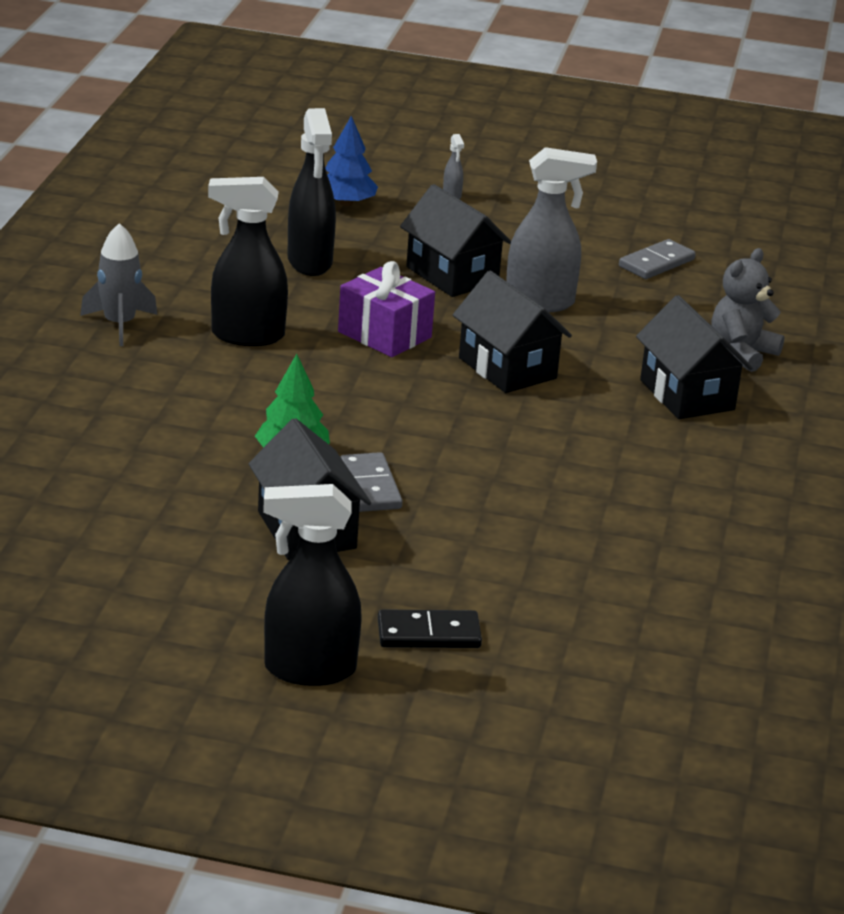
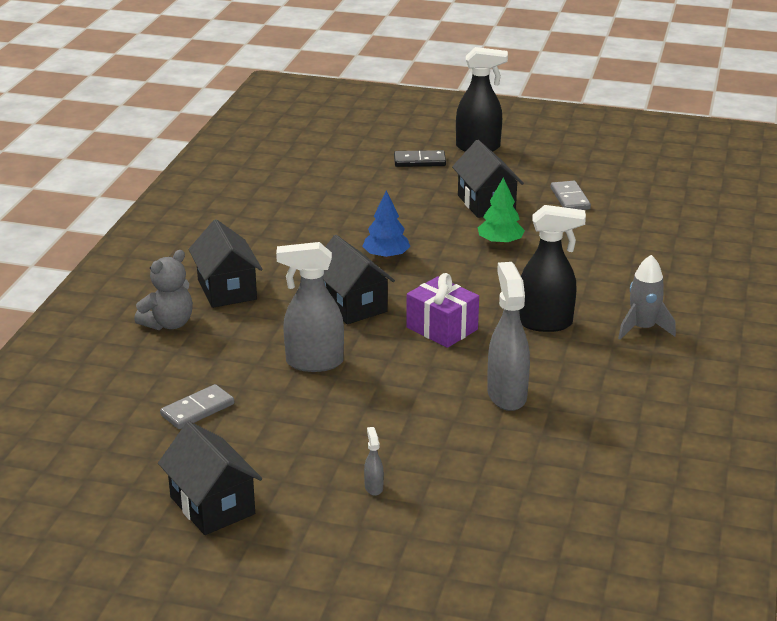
camera: 175 degrees left, 0 degrees up
black spray bottle [287,108,336,276] -> grey spray bottle [487,262,530,411]
blue tree [325,116,378,206] -> blue tree moved to [362,190,410,259]
grey domino [340,452,402,512] -> grey domino moved to [551,181,591,210]
black house [400,184,511,297] -> black house moved to [158,421,262,535]

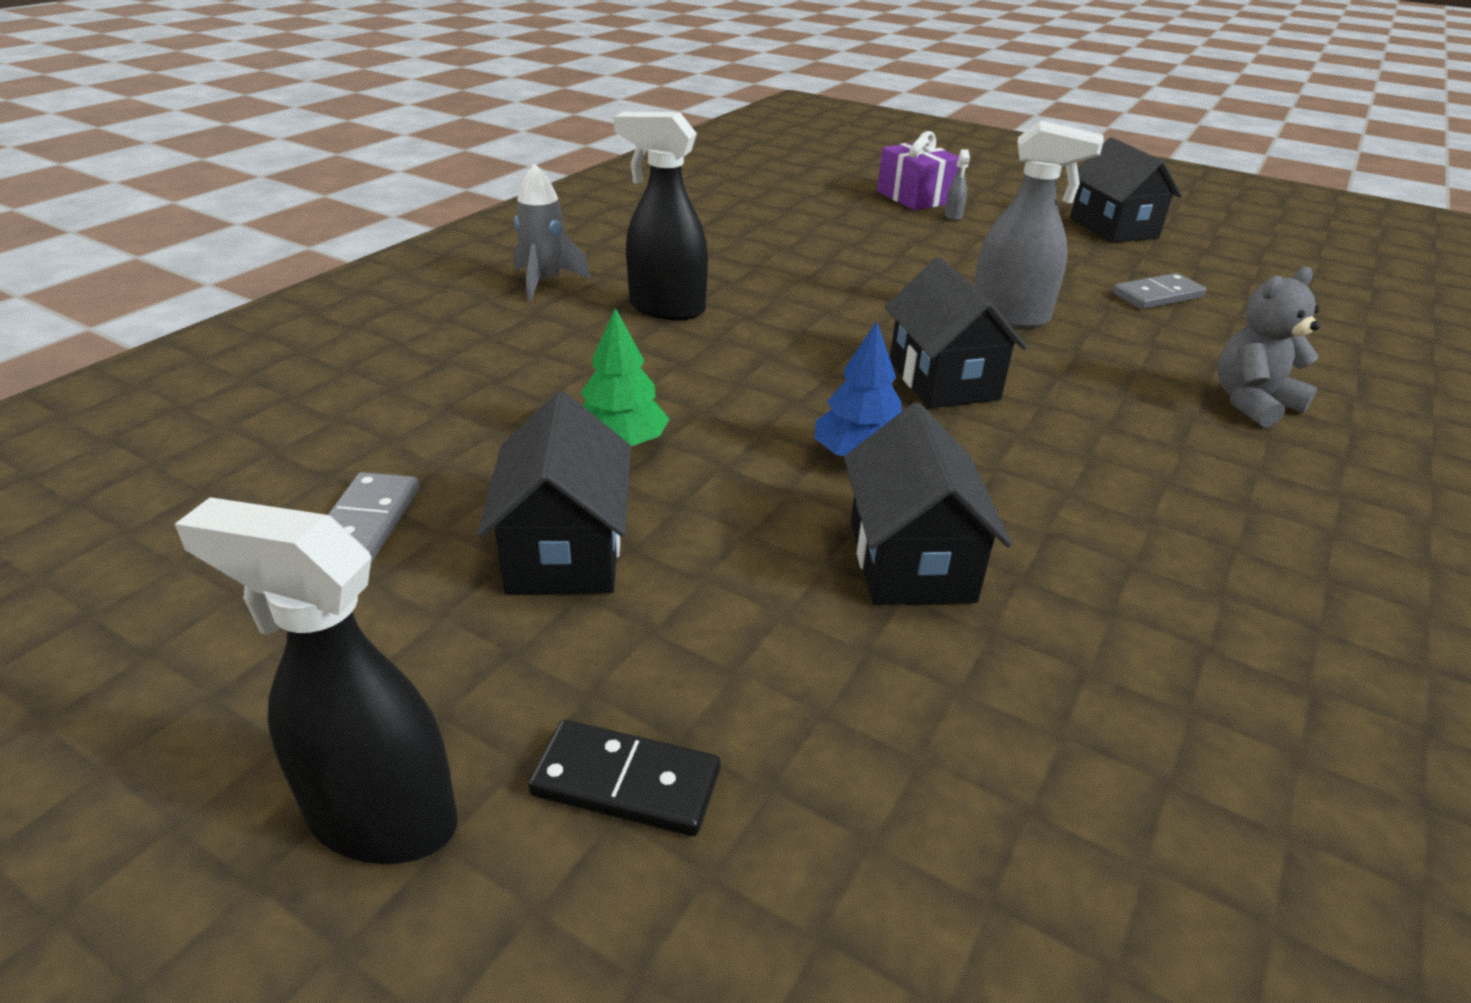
camera: 165 degrees left, 5 degrees up
black house [189,219,262,308] -> black house moved to [844,402,1012,605]
purple gift [406,273,479,348] -> purple gift moved to [877,131,959,211]
grey spray bottle [487,262,530,411] -> none

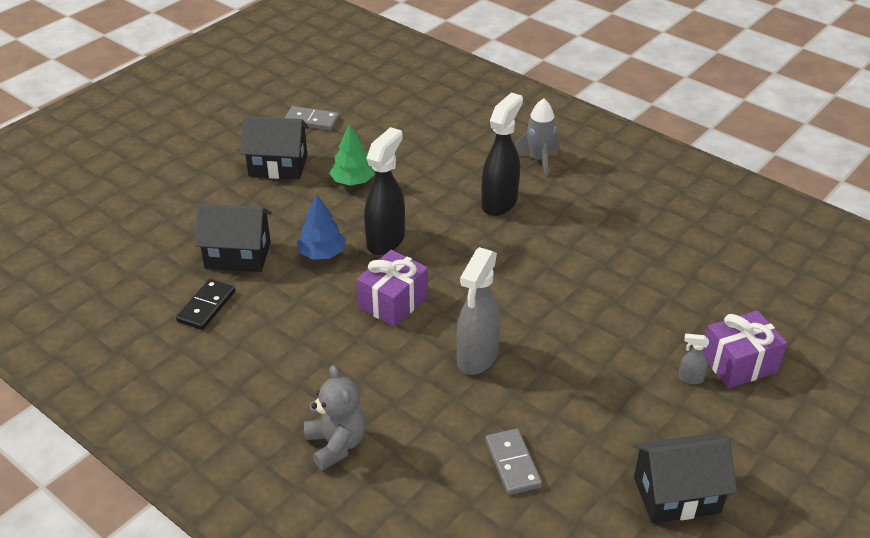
camera: 100 degrees right, 5 degrees up
black spray bottle [175,497,458,864] -> black spray bottle moved to [364,127,405,255]
black domino [528,720,720,836] -> black domino moved to [176,279,235,330]
black house [885,257,1027,408] -> purple gift [357,250,428,327]

